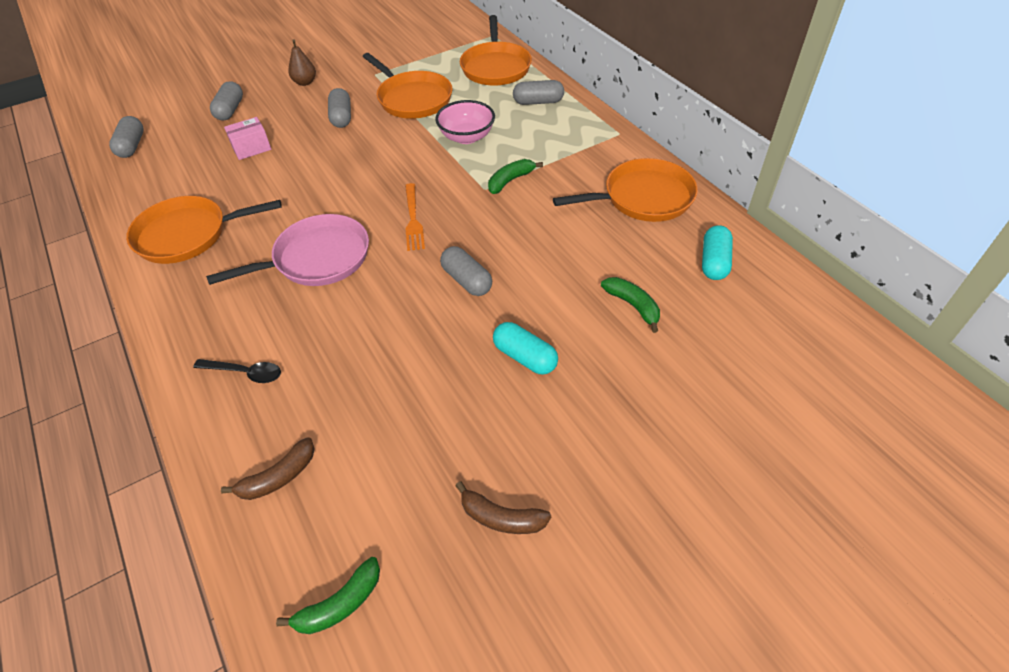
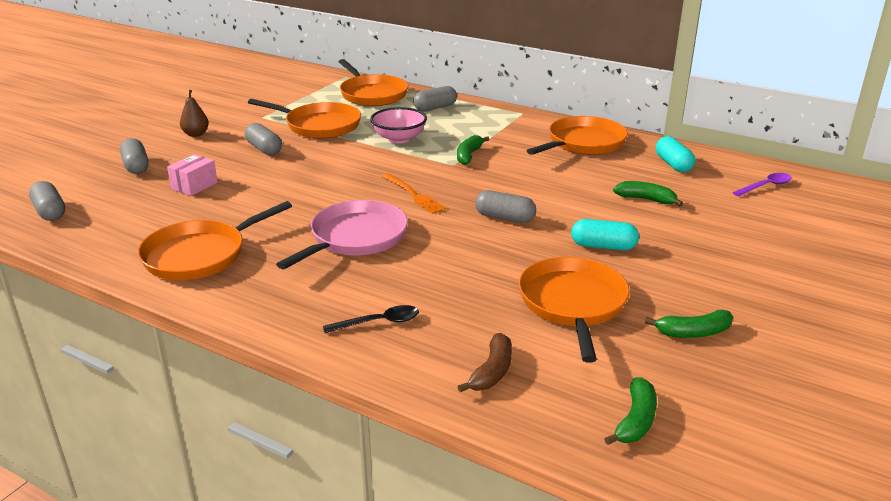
camera: 30 degrees left, 20 degrees down
brown banana [455,481,551,534] -> green banana [645,310,733,338]
none -> orange pan [519,257,630,363]
none -> purple spoon [733,173,792,197]

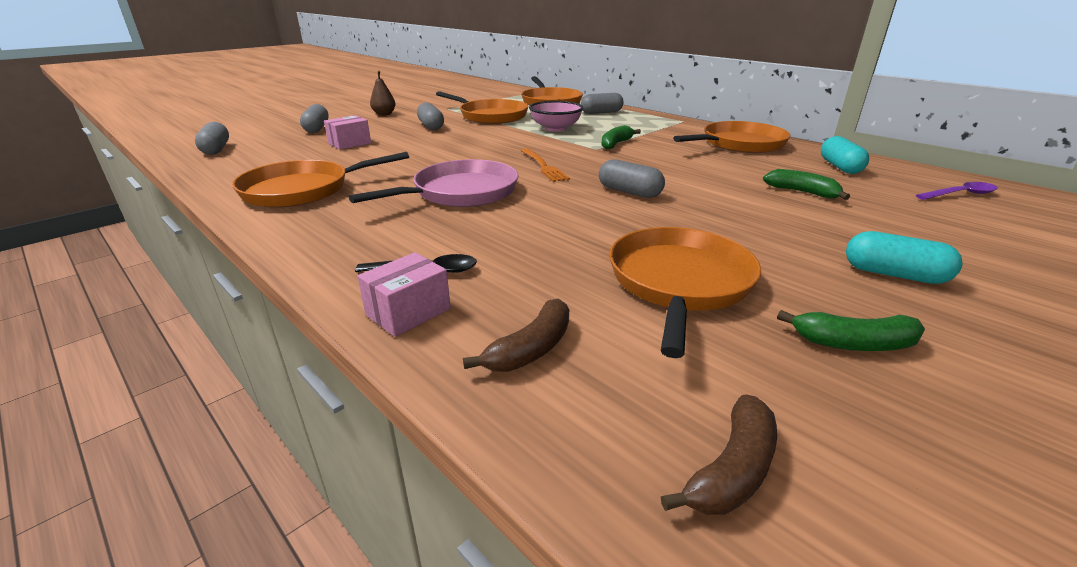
camera: 15 degrees right, 0 degrees up
turquoise capsule [571,219,639,250] -> turquoise capsule moved to [846,231,963,284]
green banana [604,377,657,445] -> brown banana [661,394,777,515]
none -> pink box [357,252,451,337]

